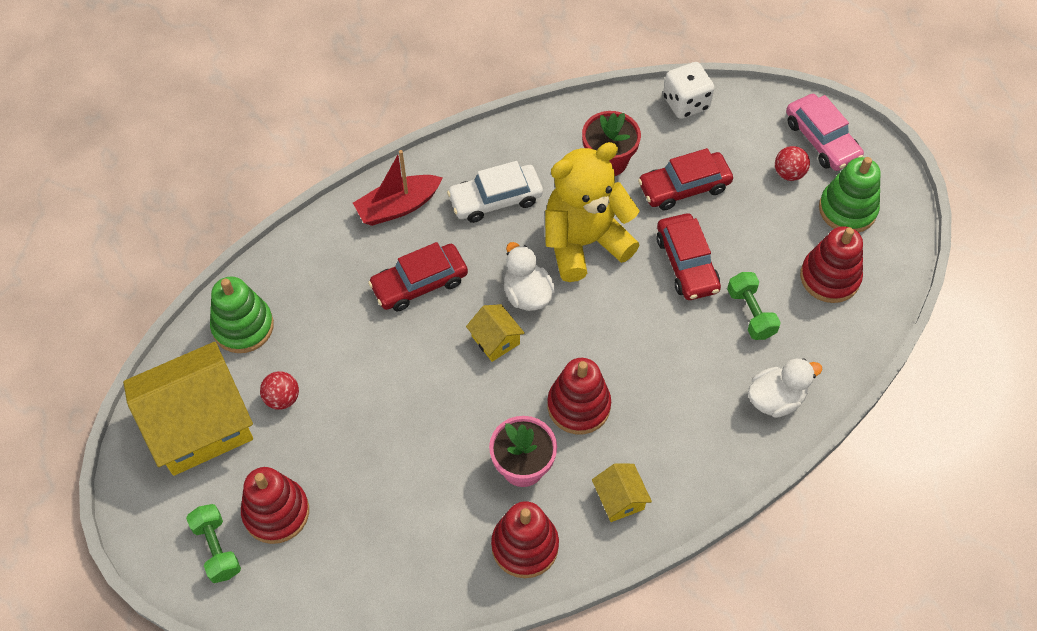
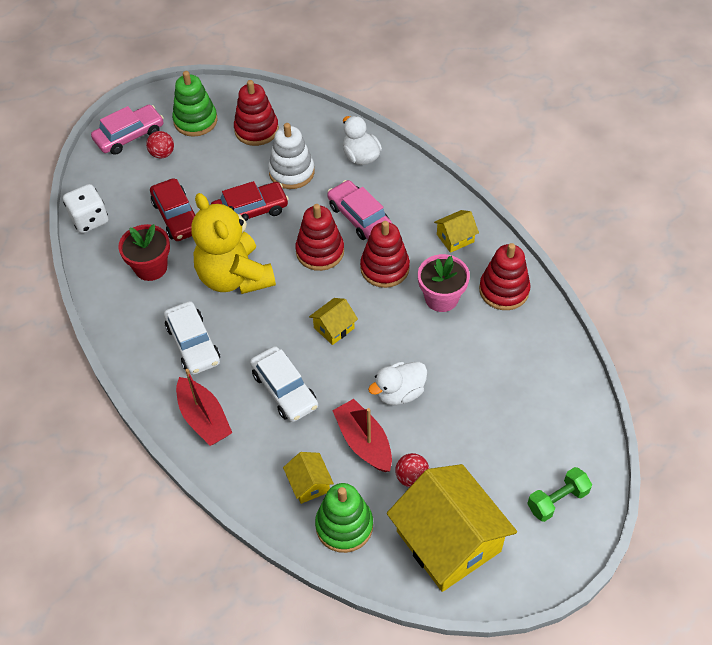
camera: 95 degrees left, 5 degrees down
red stacking toy [241,467,309,544] -> red stacking toy moved to [295,204,344,271]
red car [368,242,468,311] -> white car [250,346,318,422]
white duck [504,242,555,311] -> white duck moved to [368,362,427,405]
green dumbbell [727,272,781,340] -> white stacking toy [268,123,315,189]
none -> yellow house [283,452,334,504]
none -> pink car [327,180,392,240]
none -> red boat [332,399,392,472]

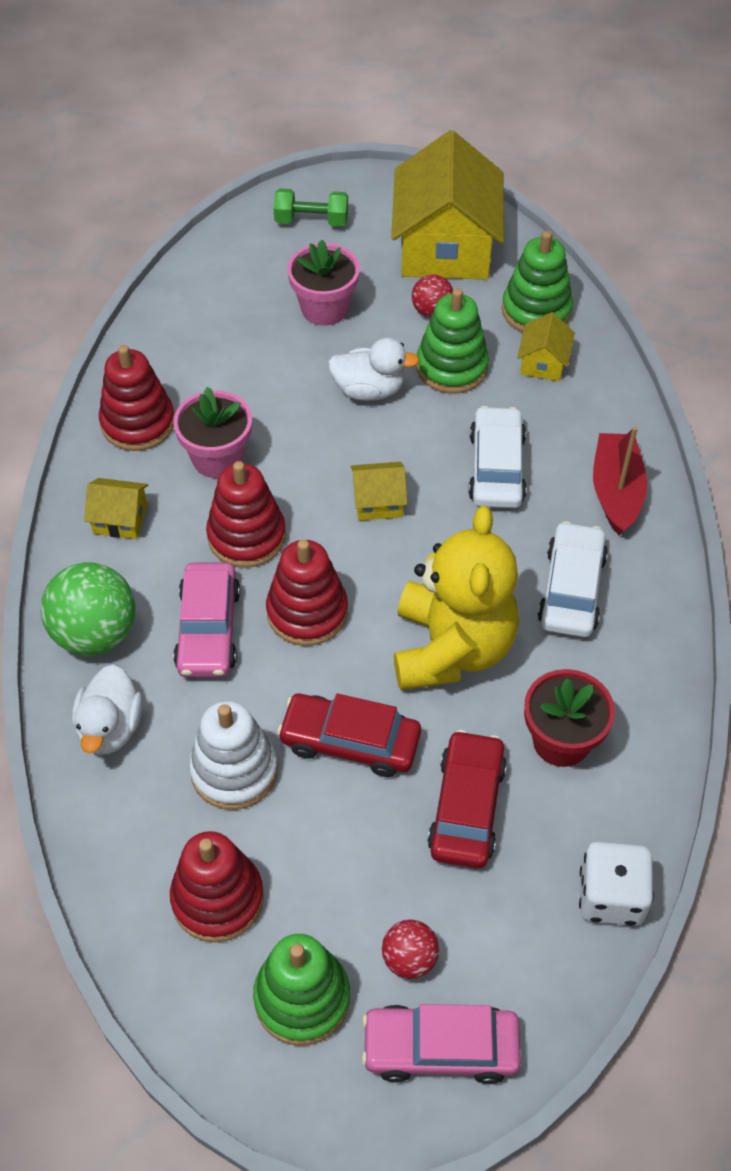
camera: 145 degrees left, 0 degrees up
red boat [332,399,392,472] -> green stacking toy [416,288,489,394]
none -> green ball [41,562,136,656]
none -> pink flower pot [287,239,360,326]

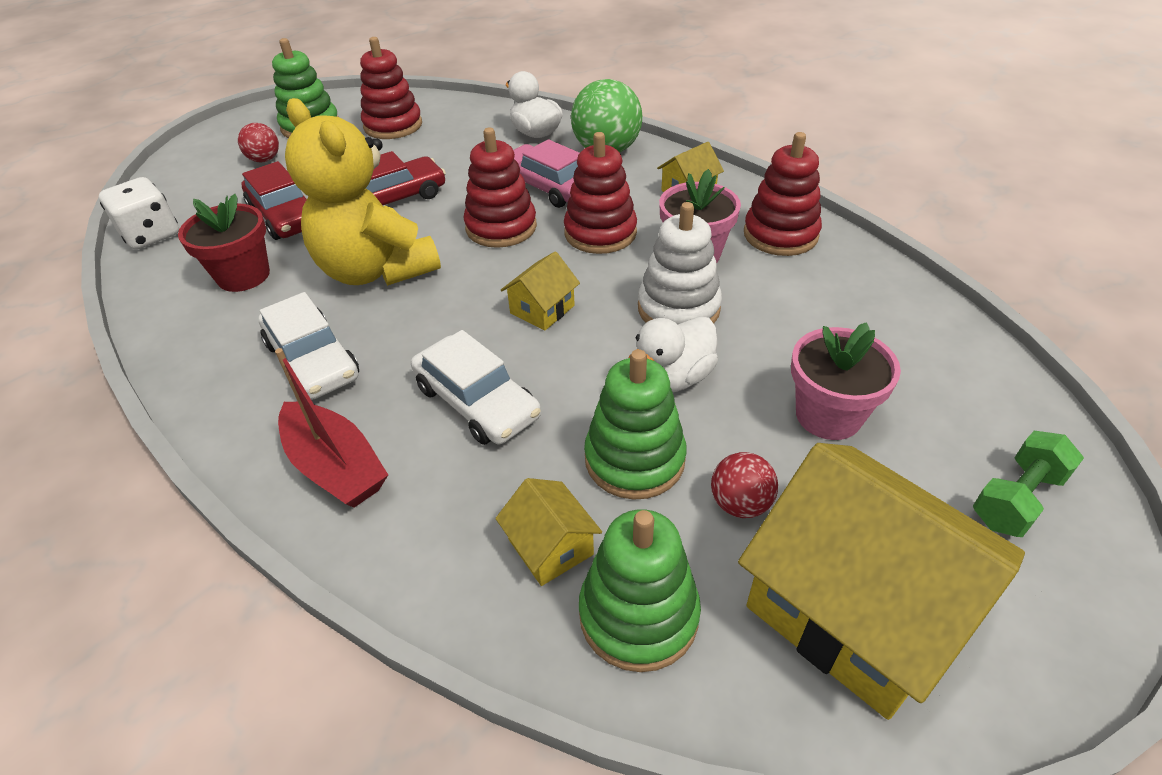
camera: 135 degrees right, 10 degrees down
white stacking toy [189,701,278,810] -> white stacking toy moved to [638,202,722,324]
pink car [362,1004,521,1084] -> none

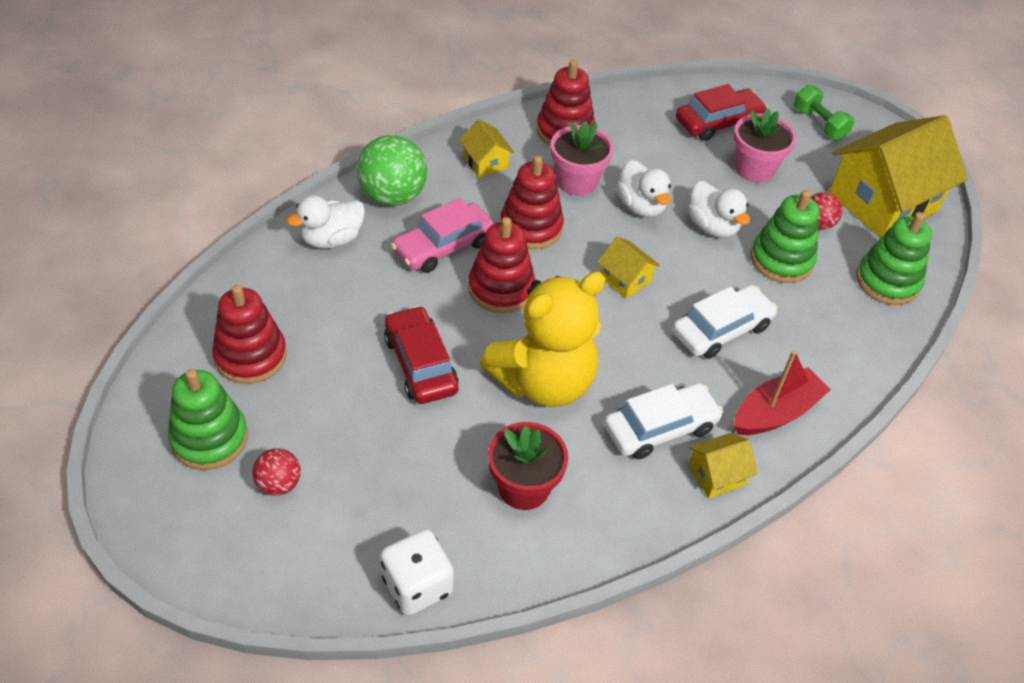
camera: 85 degrees left, 5 degrees up
red car [241,161,307,240] -> red car moved to [676,84,767,141]
yellow house [495,478,602,586] -> yellow house moved to [688,433,758,498]
white stacking toy [638,202,722,324] -> white duck [616,160,671,217]

